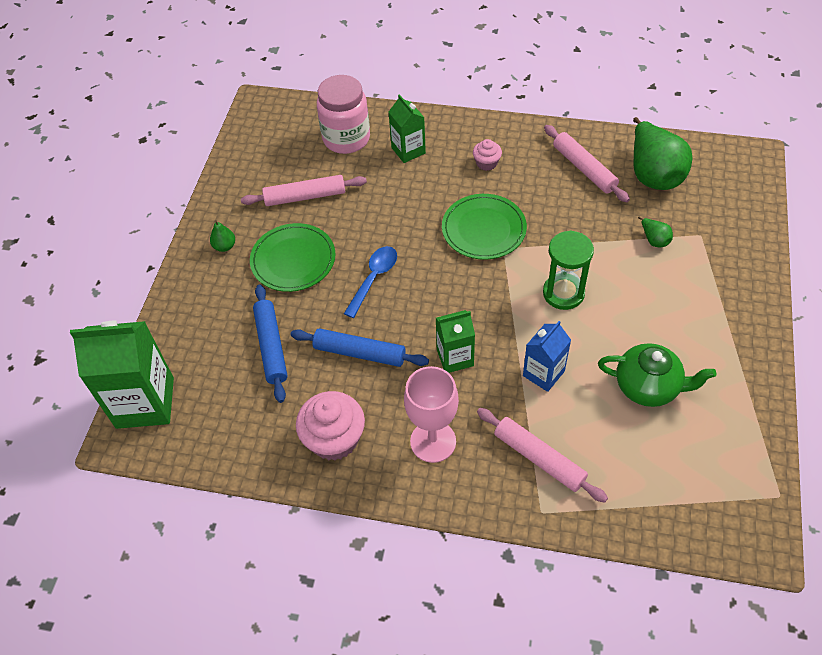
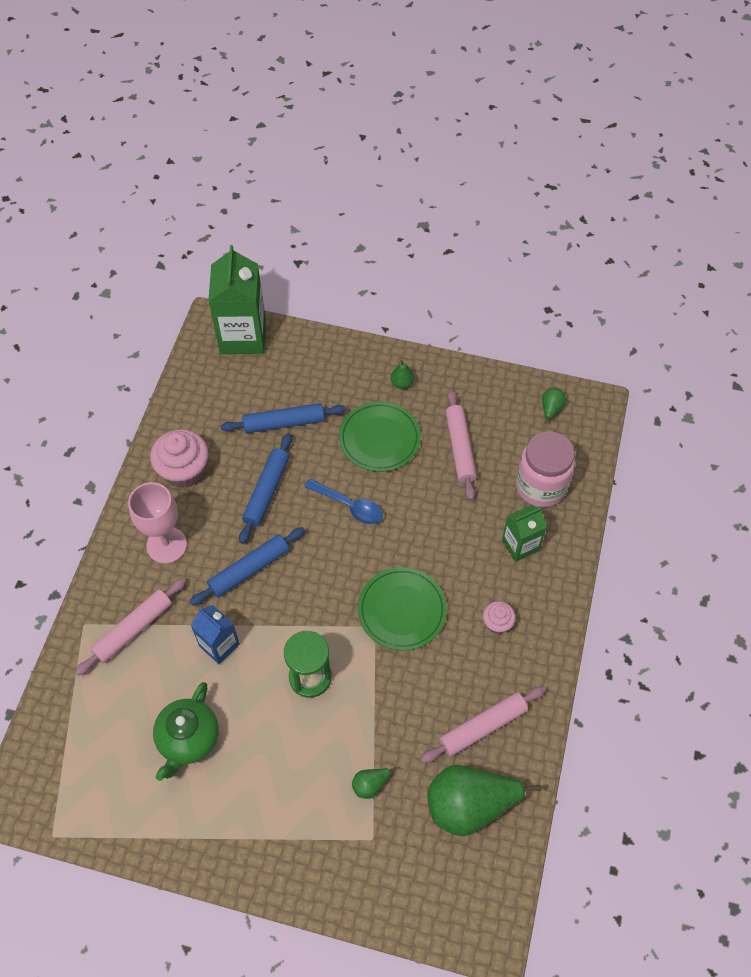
camera: 90 degrees right, 5 degrees up
green carton [436,310,475,373] -> blue rolling pin [190,527,305,605]
none -> green pear [542,388,566,424]

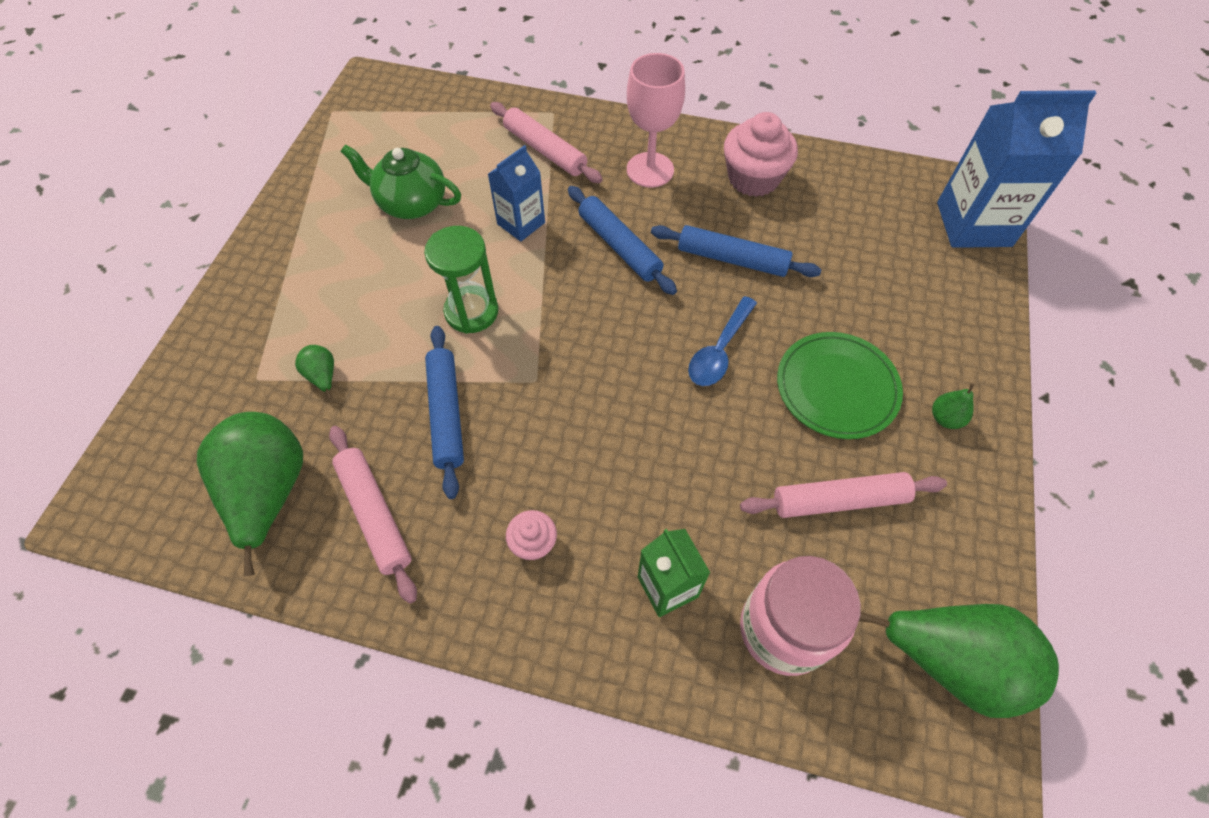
camera: 90 degrees right, 0 degrees up
green carton [208,245,266,354] -> blue carton [937,90,1096,248]
blue rolling pin [221,403,346,433] -> blue rolling pin moved to [425,326,464,499]
green plate [358,567,447,651] -> none
green pear [542,388,566,424] -> green pear [859,604,1059,718], size x2.33

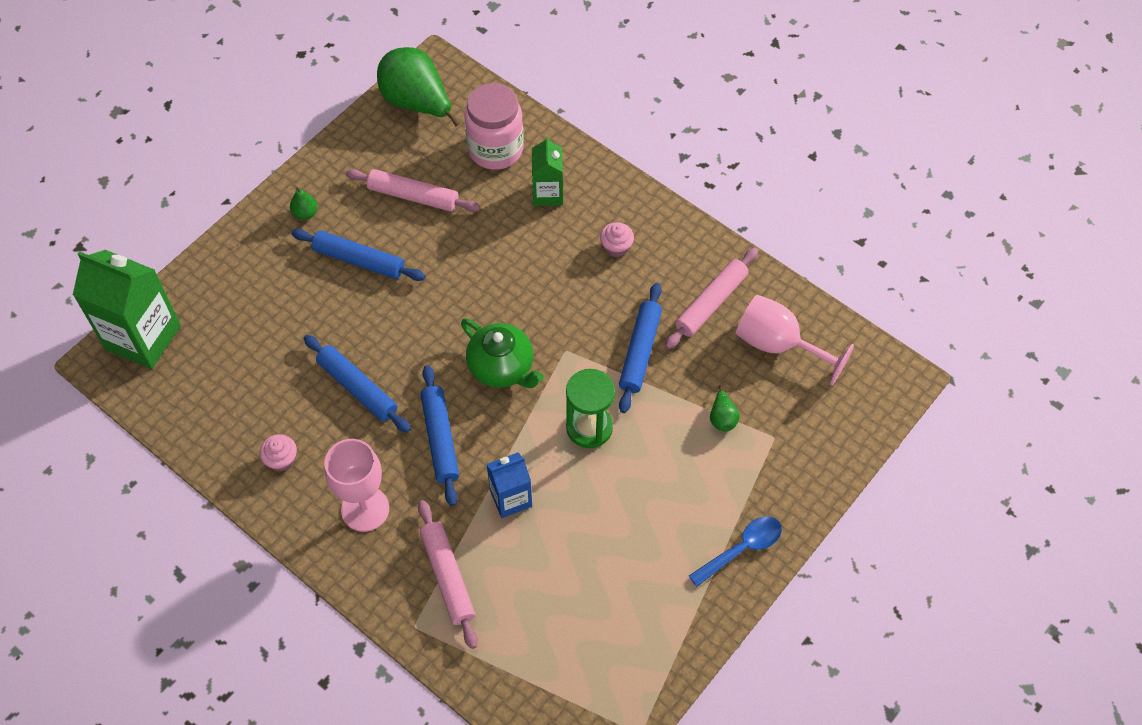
camera: 155 degrees left, 0 degrees up
green pear [197,412,303,576] -> pink goblet [736,295,854,386]
pink rolling pin [329,426,417,604] -> pink rolling pin turned 45 degrees clockwise [665,248,758,349]
green teapot [340,145,461,219] -> green teapot moved to [461,318,544,388]
blue spoon [688,296,757,386] -> blue spoon moved to [689,516,782,587]
pink cupcake [724,112,798,197] -> pink cupcake [260,434,297,471], size x0.53
green plate [777,332,903,439] -> blue rolling pin [291,229,425,281]
blue carton [937,90,1096,248] -> green carton [73,250,181,369]

